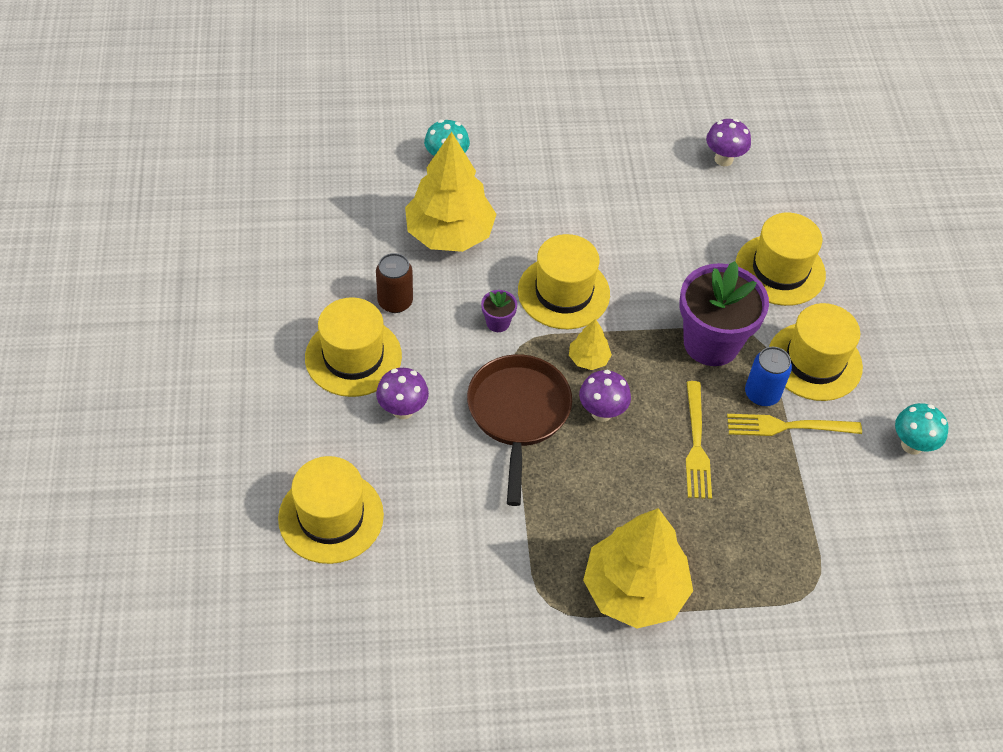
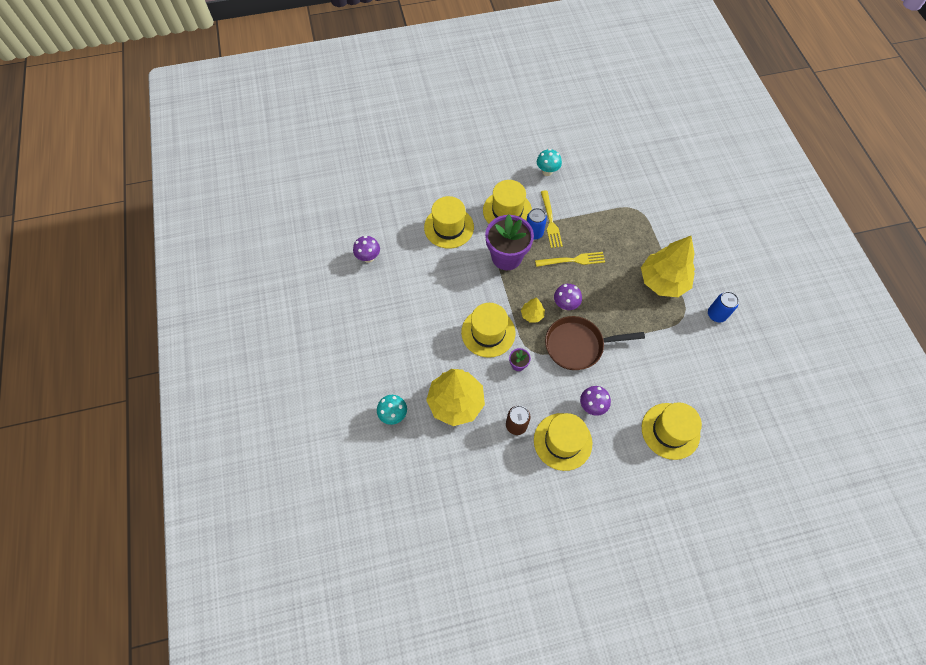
camera: 95 degrees left, 10 degrees up
none -> blue can [708,292,739,323]

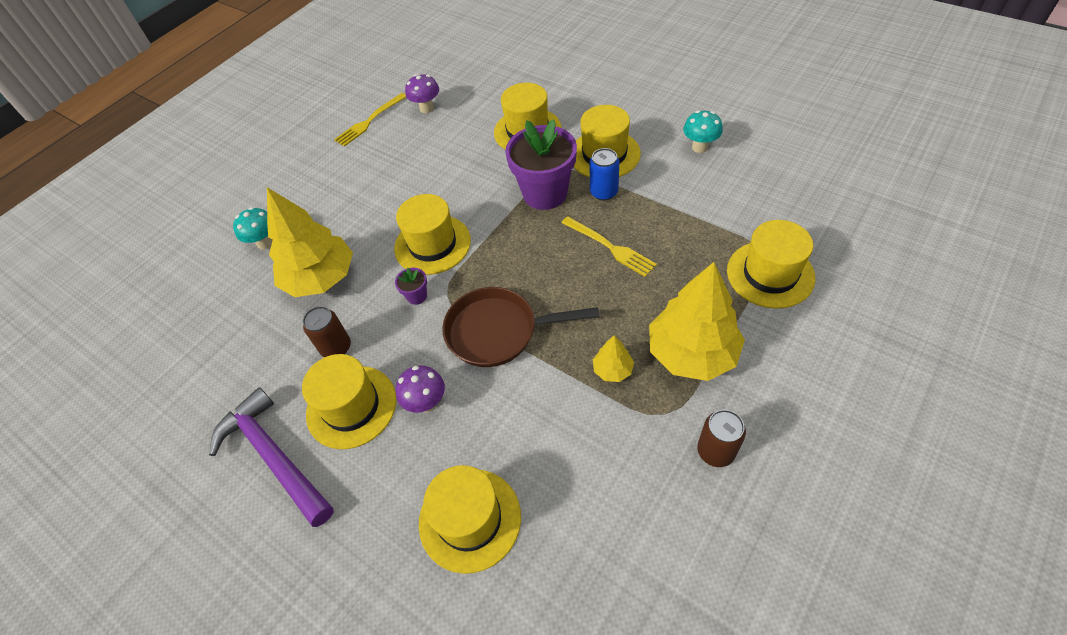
camera: 55 degrees right, 10 degrees down
yellow tree [521,297,545,322] -> yellow tree moved to [593,335,634,382]
yellow fork [541,190,563,248] -> yellow fork moved to [334,93,406,147]
brown pan [545,316,645,370] -> brown pan turned 45 degrees counterclockwise [442,287,599,367]
purple mushroom [554,284,582,310] -> none
blue can [708,292,739,323] -> brown can [697,410,746,467]
none -> purple hammer [209,387,334,527]
none -> yellow hat [727,220,816,309]

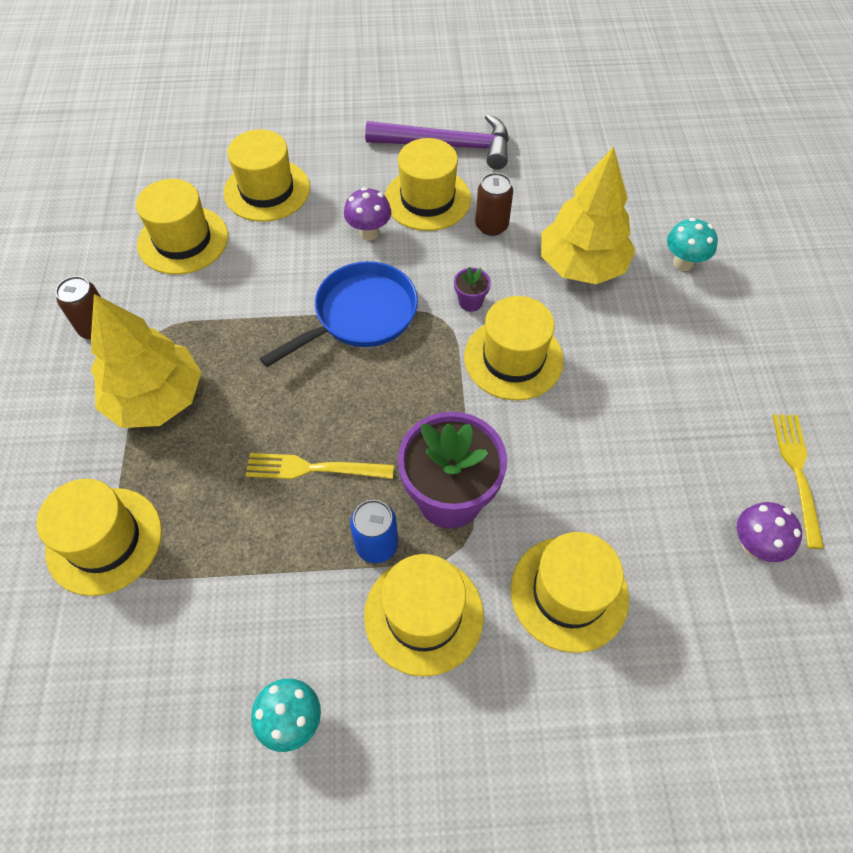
camera: 135 degrees right, 5 degrees up
brown pan [442,287,599,367] -> blue pan [260,261,418,367]
yellow tree [593,335,634,382] -> none
none -> yellow hat [136,179,228,275]

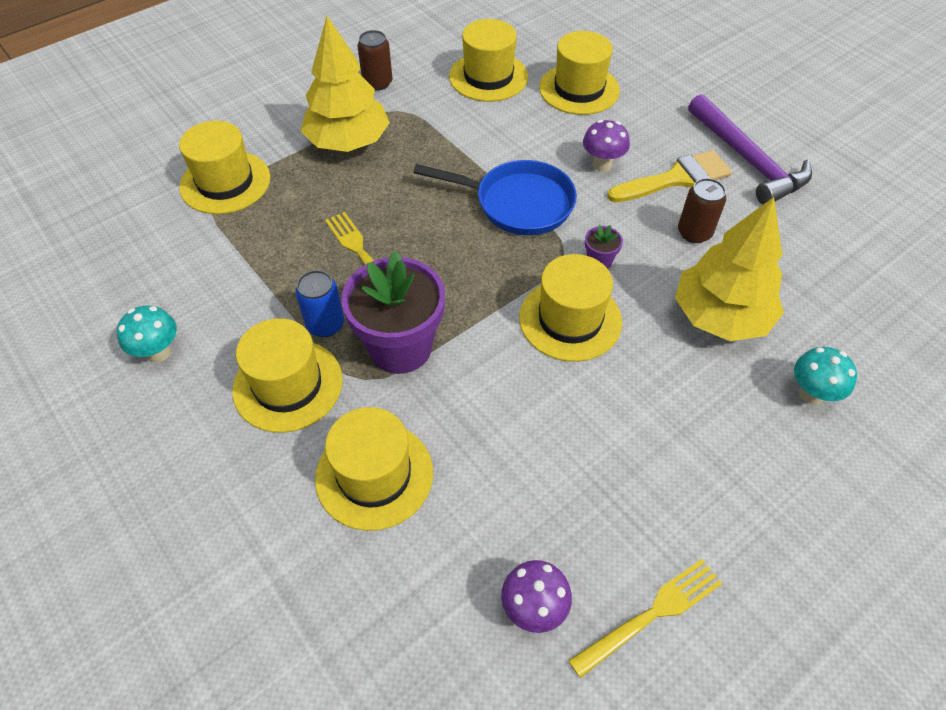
camera: 55 degrees right, 5 degrees down
yellow hat [385,138,471,231] -> yellow brush [607,150,732,202]

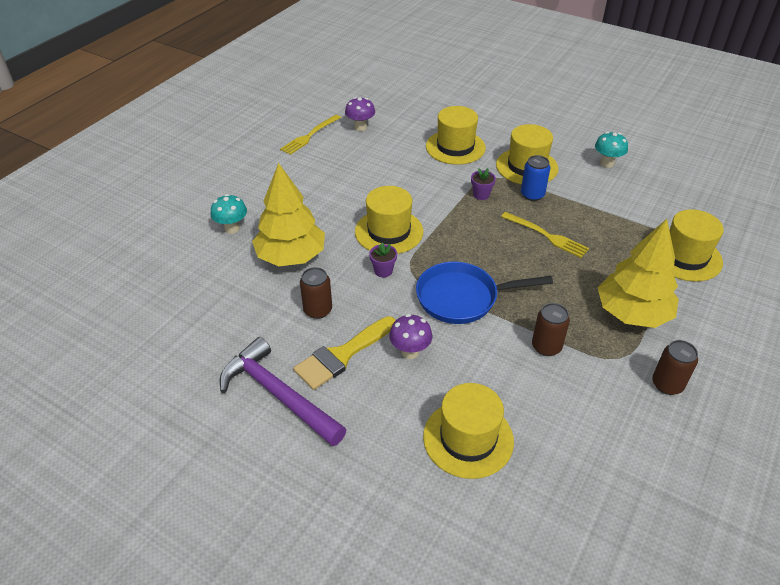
camera: 160 degrees right, 10 degrees down
purple flower pot [342,250,445,374] -> purple flower pot [471,168,496,200], size x0.42
yellow hat [449,19,528,102] -> none
none -> brown can [532,303,570,356]

